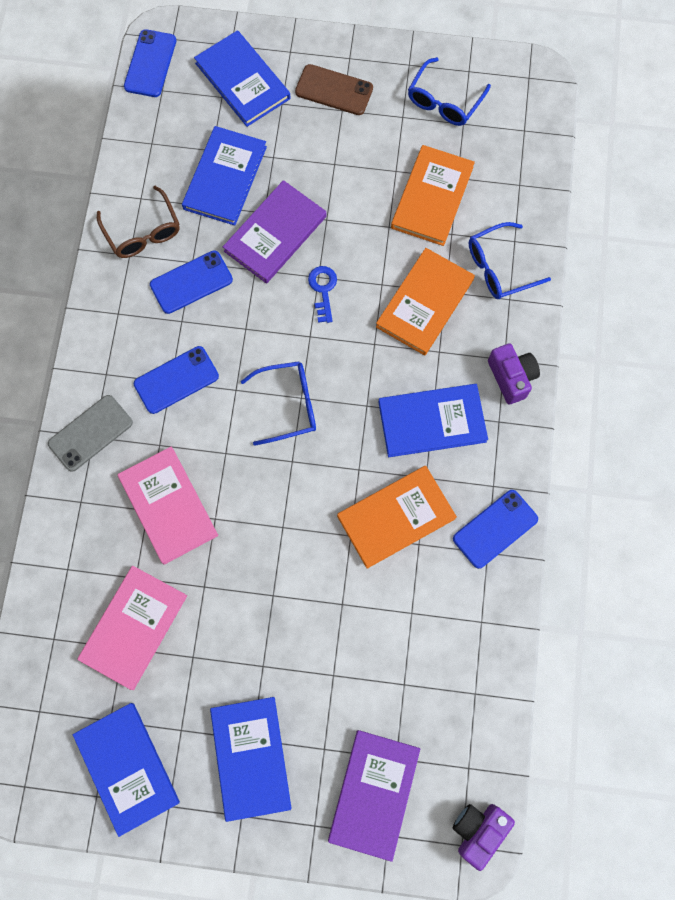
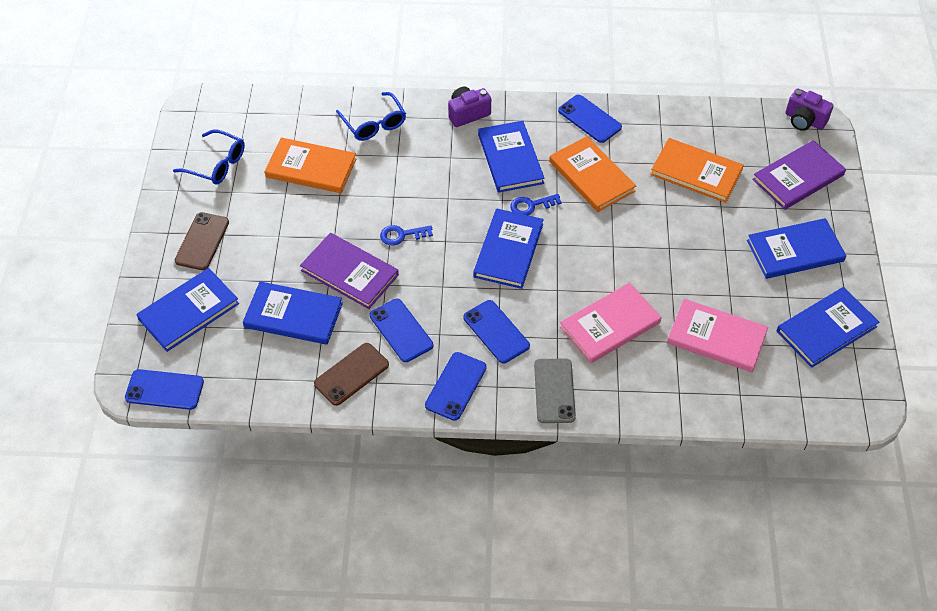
camera: 95 degrees left, 20 degrees down
grey phone [48,395,133,472] -> grey phone turned 45 degrees clockwise [534,359,576,423]
brown glasses [97,186,180,258] -> brown phone [314,343,389,406]
blue glasses [241,361,316,446] -> blue book [473,209,544,289]
purple book [328,730,420,862] -> purple book turned 45 degrees counterclockwise [752,140,846,210]
orange book [376,248,475,355] -> orange book moved to [650,138,744,203]
none -> blue phone [425,352,487,421]
none -> blue key [510,194,562,215]

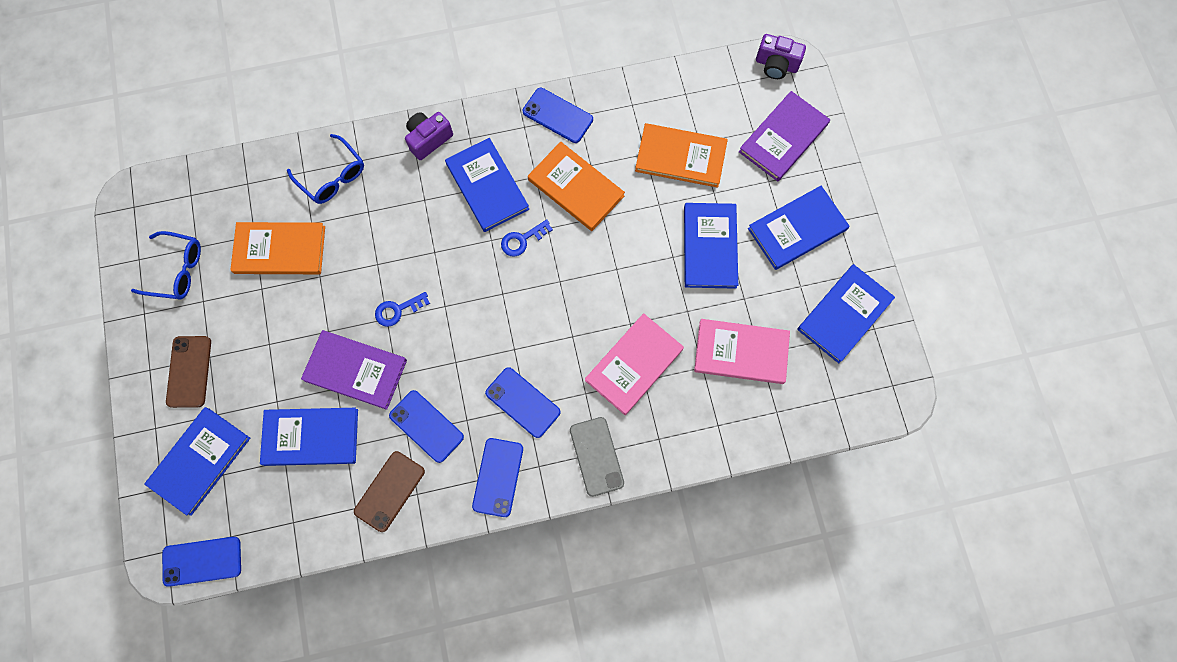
camera: 15 degrees left, 20 degrees up
blue book [473,209,544,289] -> blue book moved to [684,203,738,289]

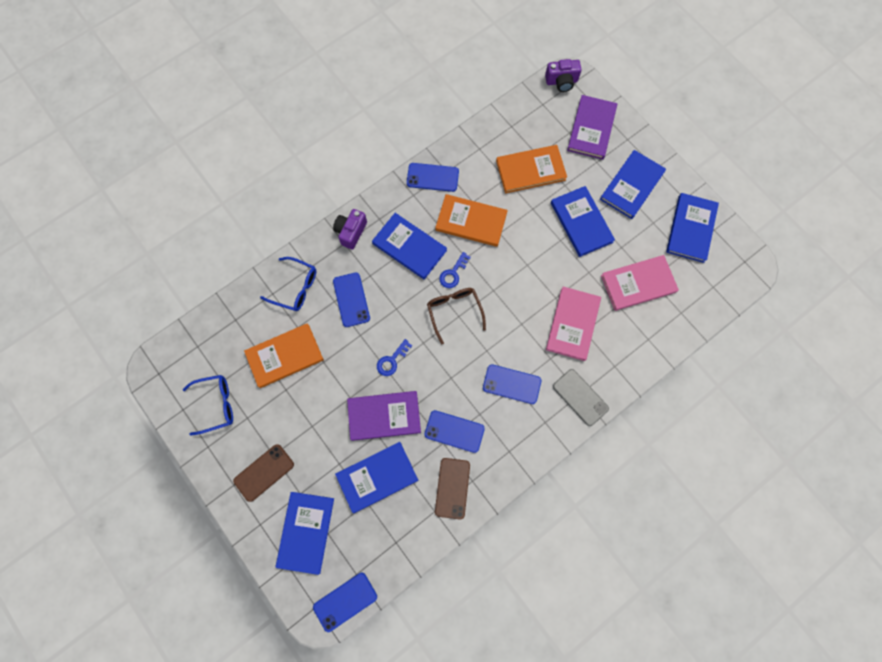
camera: 25 degrees left, 0 degrees up
brown phone [166,336,211,408] -> brown phone turned 75 degrees clockwise [233,444,294,502]
blue phone [472,438,523,517] -> blue phone moved to [333,272,370,327]
none -> brown glasses [427,288,486,345]

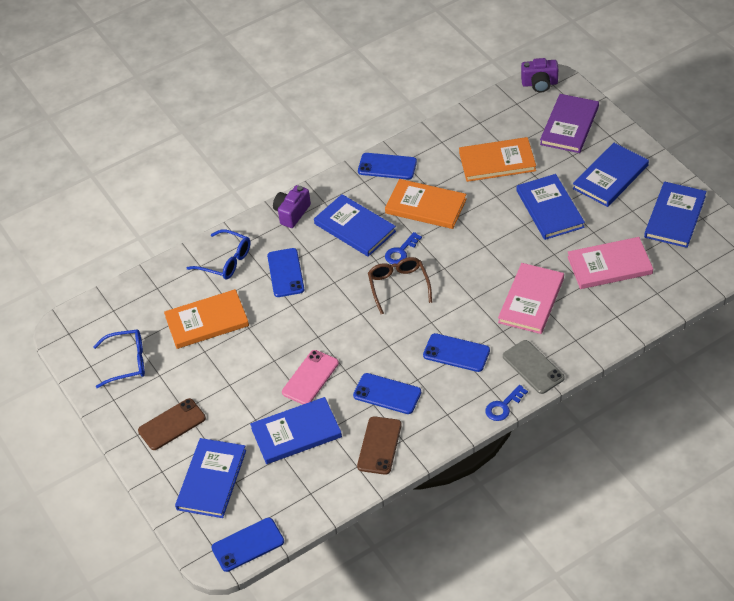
camera: 10 degrees right, 25 degrees down
purple book [347,391,421,441] -> pink phone [282,350,339,404]
blue key [377,339,412,376] -> blue key moved to [485,385,528,421]

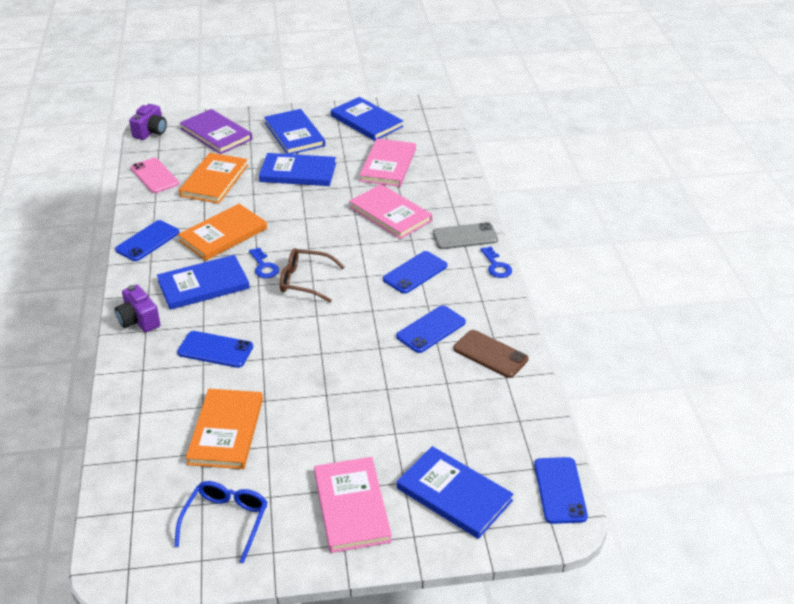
camera: 70 degrees left, 10 degrees down
brown phone [138,398,206,450] -> pink book [314,457,392,553]
blue glasses [187,229,251,279] -> none
blue book [250,397,342,464] -> none
pink phone [282,350,339,404] -> pink phone moved to [131,158,179,193]

